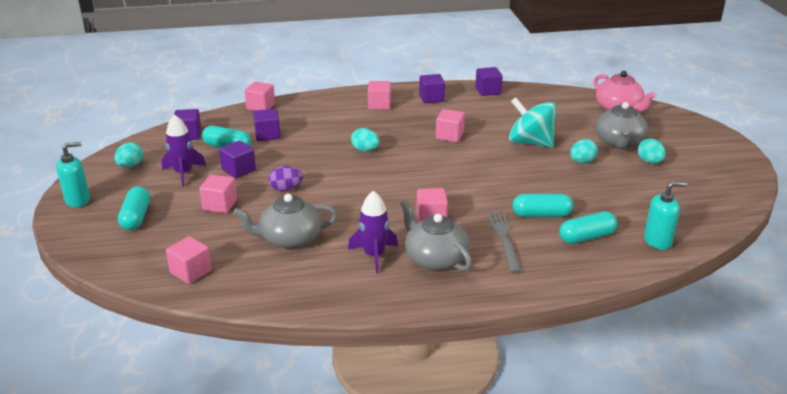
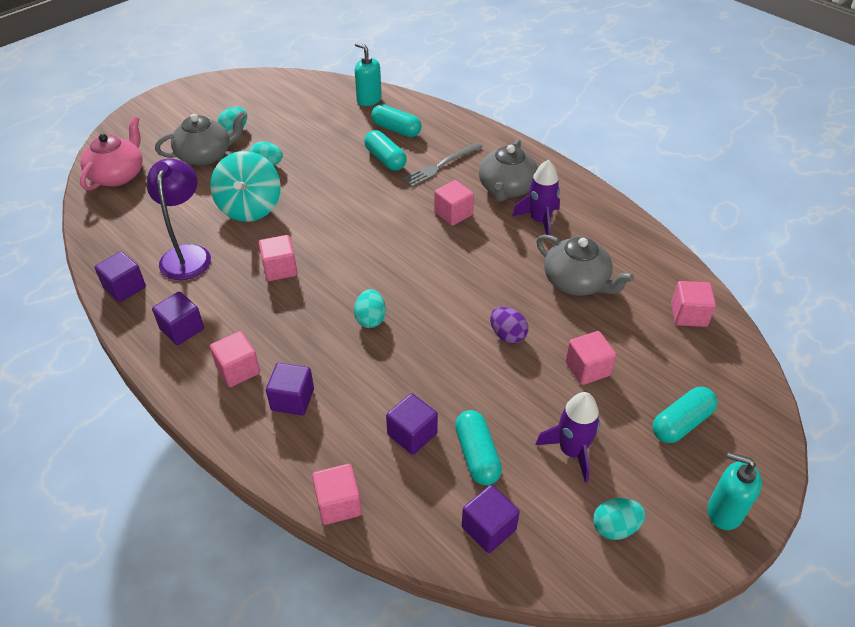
camera: 125 degrees left, 15 degrees up
purple cube [219,141,256,178] -> purple cube moved to [266,363,314,415]
none -> purple lamp [147,158,211,280]

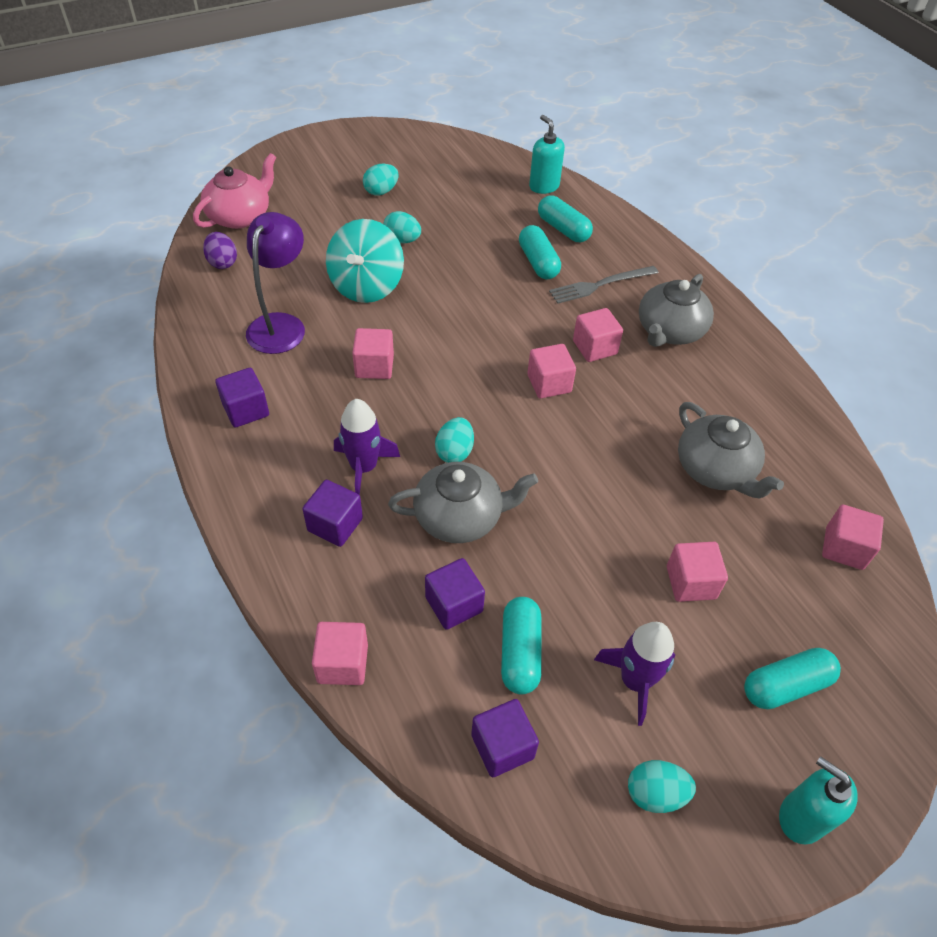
camera: 15 degrees right, 5 degrees up
purple cube [94,251,146,302] -> none
grey teapot [155,111,247,166] -> grey teapot moved to [388,462,538,543]
pink cube [210,331,260,387] -> pink cube moved to [527,344,576,399]
purple egg [490,307,528,344] -> purple egg moved to [203,232,237,269]
purple rocket [512,160,560,235] -> purple rocket moved to [334,399,400,495]

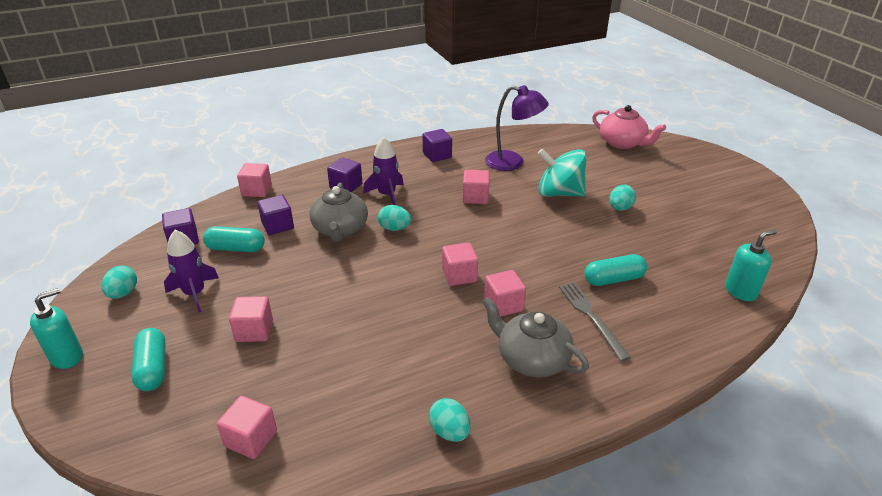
camera: 95 degrees right, 15 degrees down
purple egg [203,232,237,269] -> none
turquoise egg [363,164,399,196] -> turquoise egg moved to [429,398,471,442]
turquoise capsule [538,195,593,242] -> none
grey teapot [678,402,784,499] -> none

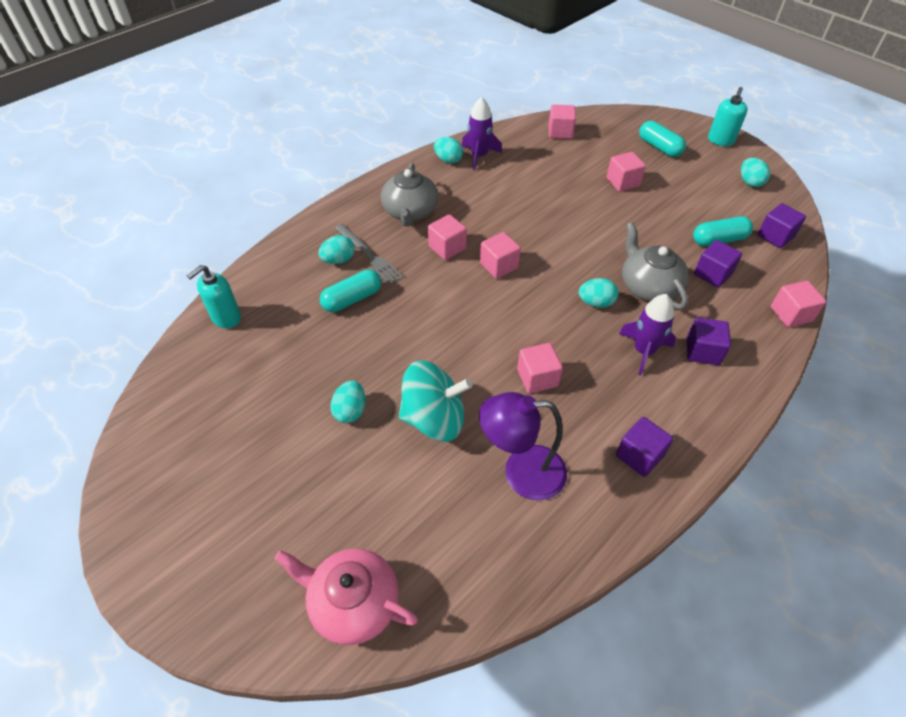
camera: 160 degrees right, 15 degrees up
purple rocket [164,230,219,312] -> purple rocket moved to [462,97,502,171]
grey teapot [482,297,589,377] -> grey teapot turned 75 degrees clockwise [381,162,438,227]
none -> turquoise egg [318,235,355,264]

